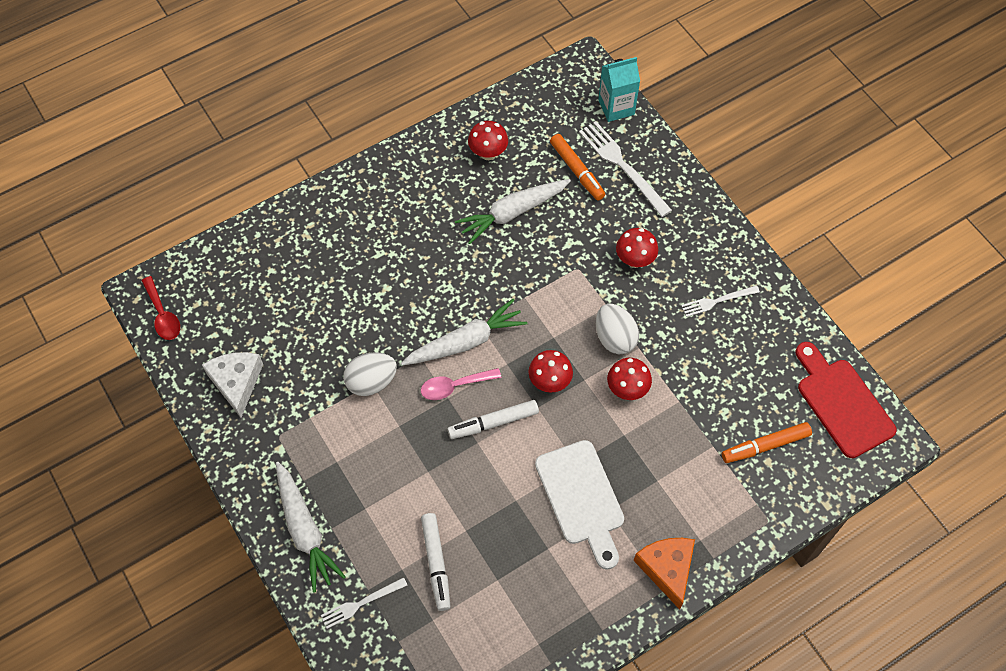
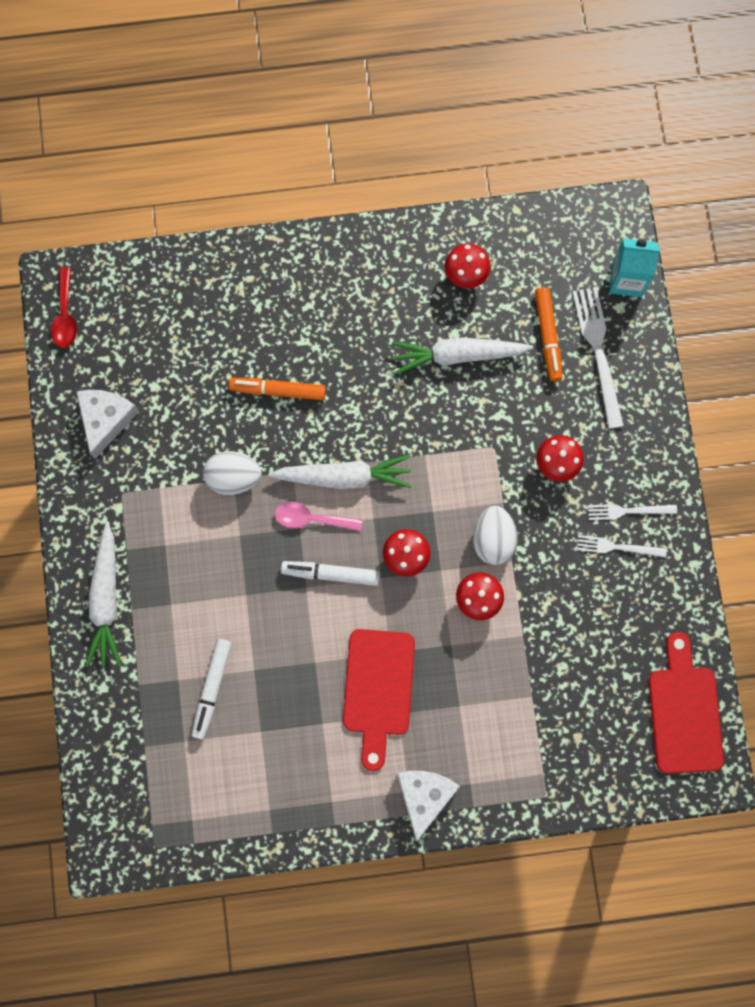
camera: 25 degrees right, 15 degrees up
white fork [321,577,407,629] -> white fork moved to [588,504,677,520]
white cutting board [535,440,624,570] -> red cutting board [343,629,415,771]
orange cheese [633,538,695,610] -> white cheese [397,771,460,841]
orange marker [722,422,812,463] -> orange marker moved to [229,378,326,400]

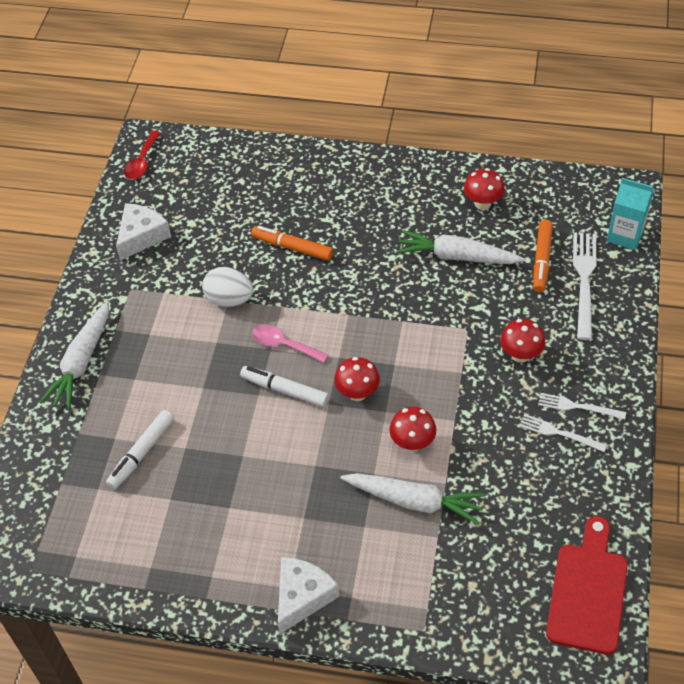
camera: 20 degrees right, 25 degrees down
white carrot [268,454,412,489] -> white carrot moved to [340,473,486,525]
red cutting board [343,629,415,771] -> none
white egg [473,506,518,565] -> none

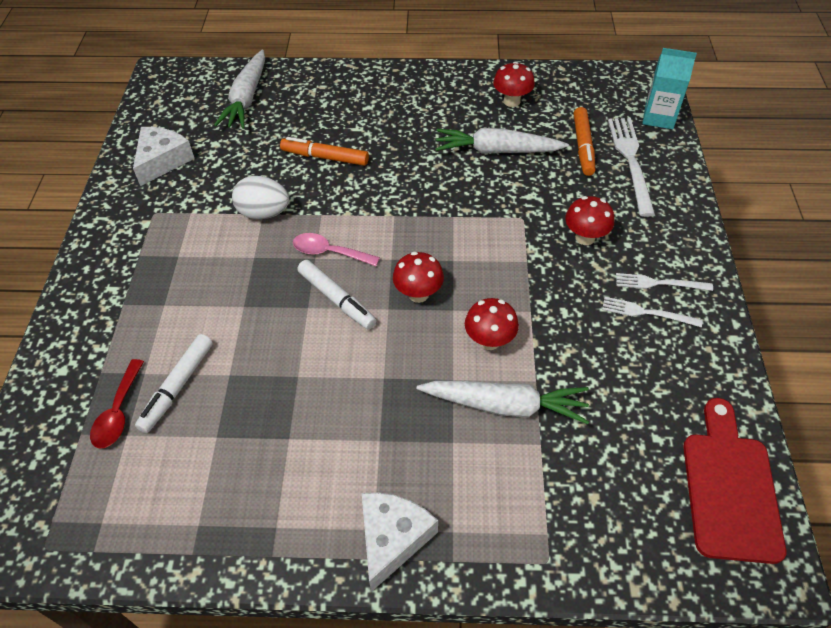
camera: 10 degrees left, 0 degrees up
white carrot [39,301,109,410] -> white carrot moved to [214,50,265,129]
red spoon [124,131,160,180] -> red spoon moved to [90,359,144,449]
white marker [240,366,329,407] -> white marker turned 150 degrees counterclockwise [297,260,377,330]

